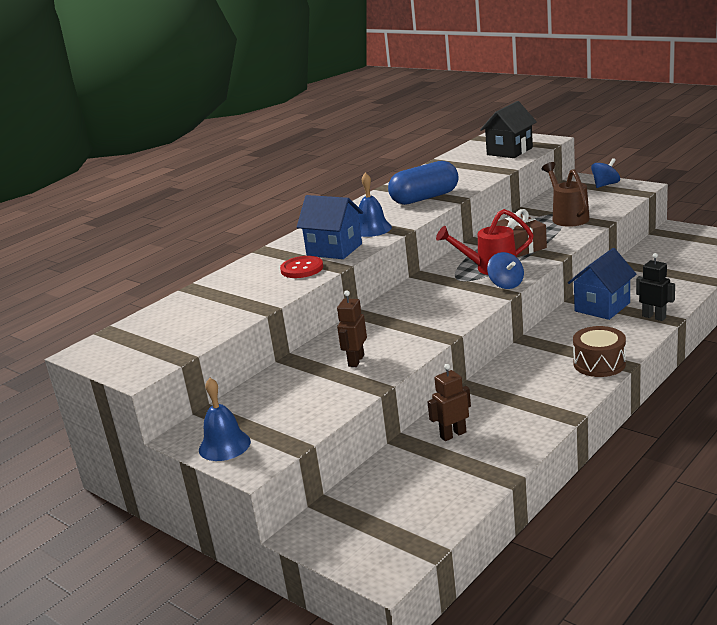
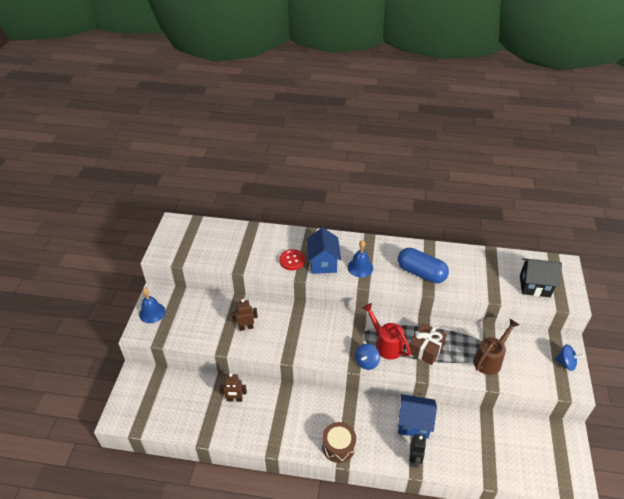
camera: 55 degrees right, 20 degrees up
brown robot [428,364,471,441] -> brown robot turned 150 degrees clockwise [219,373,247,402]

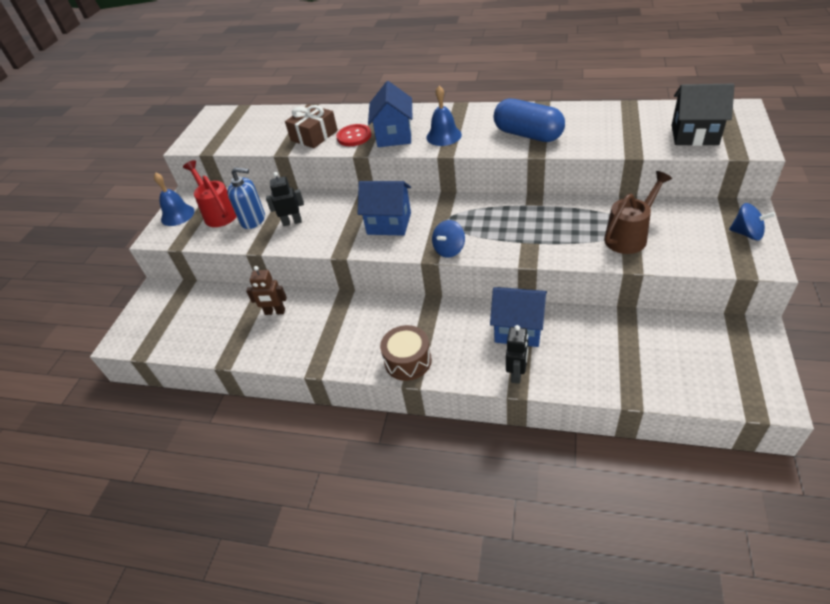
camera: 10 degrees right, 0 degrees up
brown robot [231,299,258,331] -> black robot [266,172,304,226]
red watering can [362,303,411,360] -> red watering can moved to [183,160,237,227]
brown gift [409,323,447,365] -> brown gift moved to [285,104,338,148]
none -> blue soap dispenser [227,167,265,229]
none -> blue house [358,181,411,236]

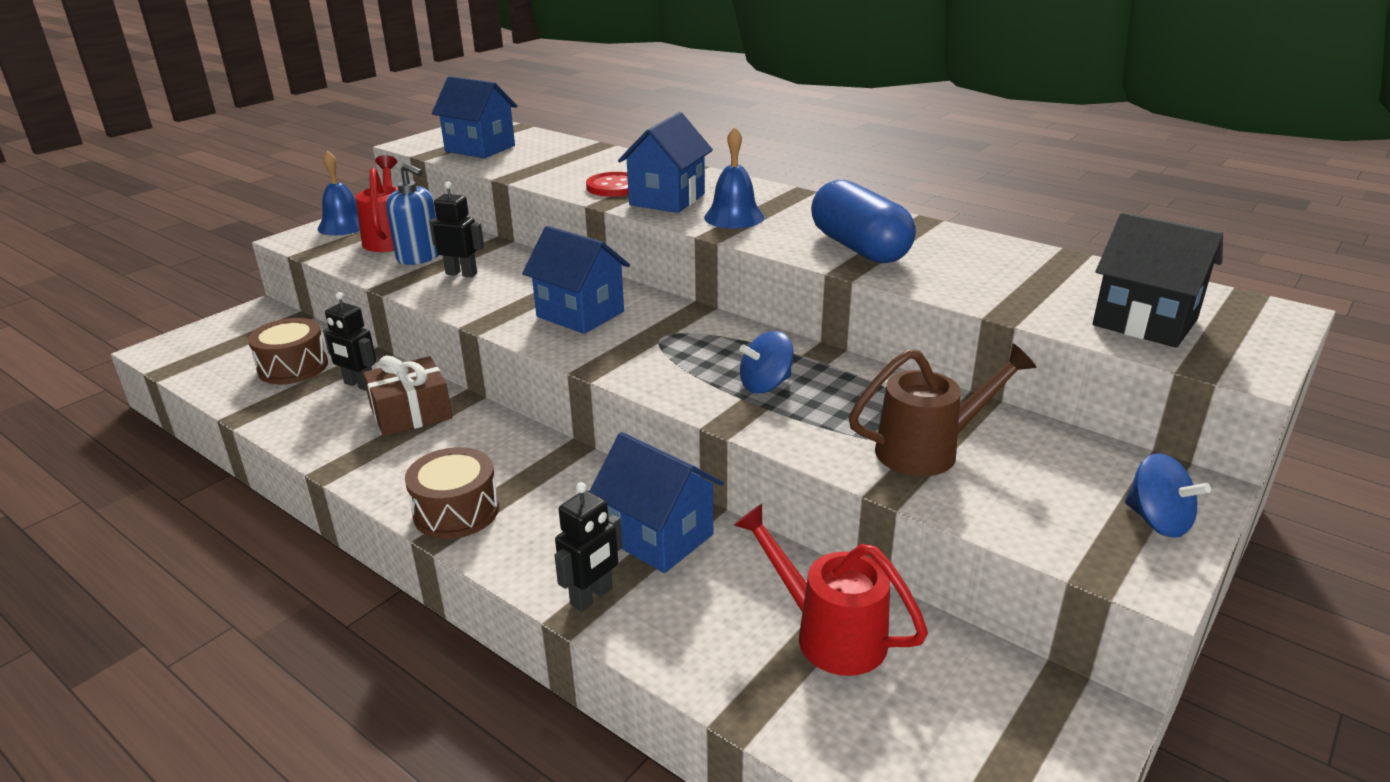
camera: 20 degrees right, 15 degrees down
brown robot [246,266,287,315] -> black robot [323,292,376,391]
brown gift [285,104,338,148] -> brown gift moved to [363,356,452,437]
blue spinning top [432,220,465,258] -> blue spinning top moved to [739,331,794,393]
none -> brown drum [248,318,328,384]
none -> blue house [432,76,518,158]
none -> red watering can [734,504,928,676]

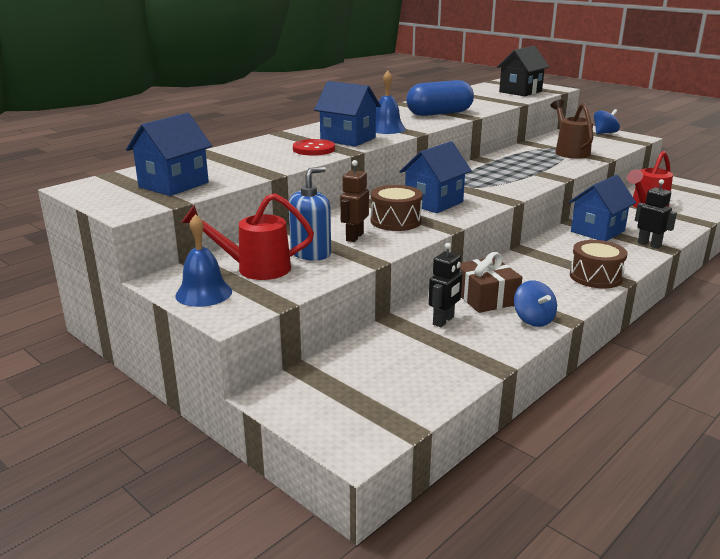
camera: 85 degrees left, 5 degrees down
brown drum [248,318,328,384] -> brown drum moved to [371,185,423,231]
black robot [429,182,484,278] -> brown robot [340,160,369,242]
blue spinning top [739,331,794,393] -> blue spinning top moved to [514,280,557,327]

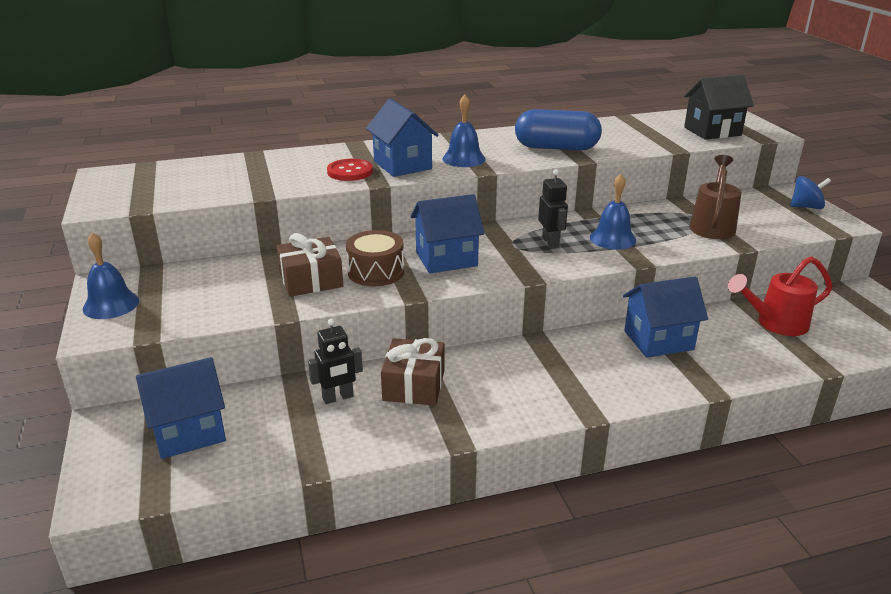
camera: 30 degrees right, 5 degrees up
blue house [126,113,212,196] -> blue house moved to [136,357,226,459]
red watering can [181,193,314,280] -> none
blue soap dispenser [289,166,331,261] -> none
brown robot [340,160,369,242] -> brown gift [276,233,343,297]
blue spinning top [514,280,557,327] -> none
brown drum [570,240,627,289] -> none
black robot [635,179,677,249] -> black robot moved to [538,169,568,248]
none -> blue bell [590,174,636,250]

